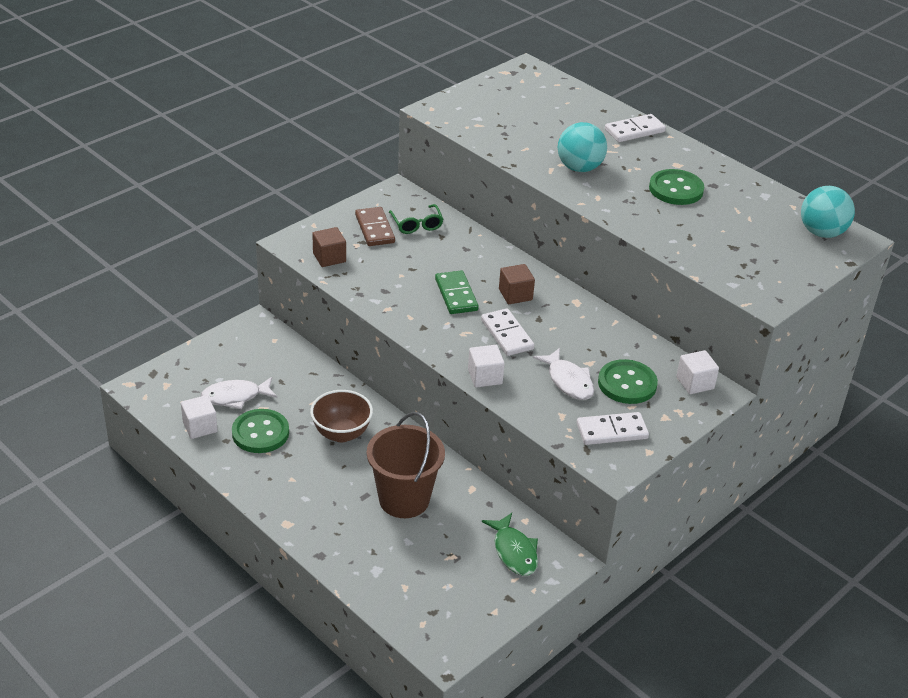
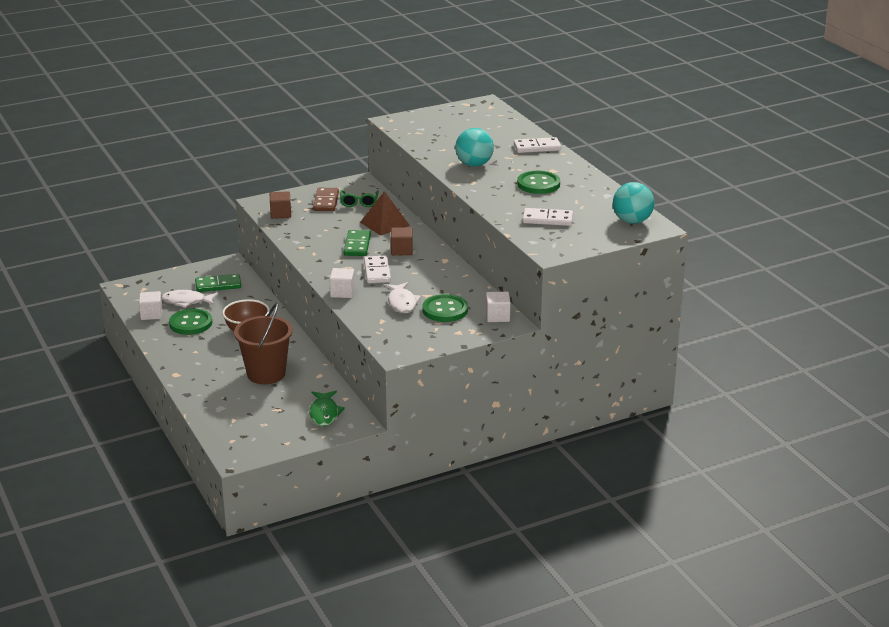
camera: 20 degrees right, 10 degrees down
white domino [576,412,649,445] -> white domino moved to [523,208,573,226]
none -> green domino [195,274,241,292]
none -> brown pyramid [360,191,410,236]

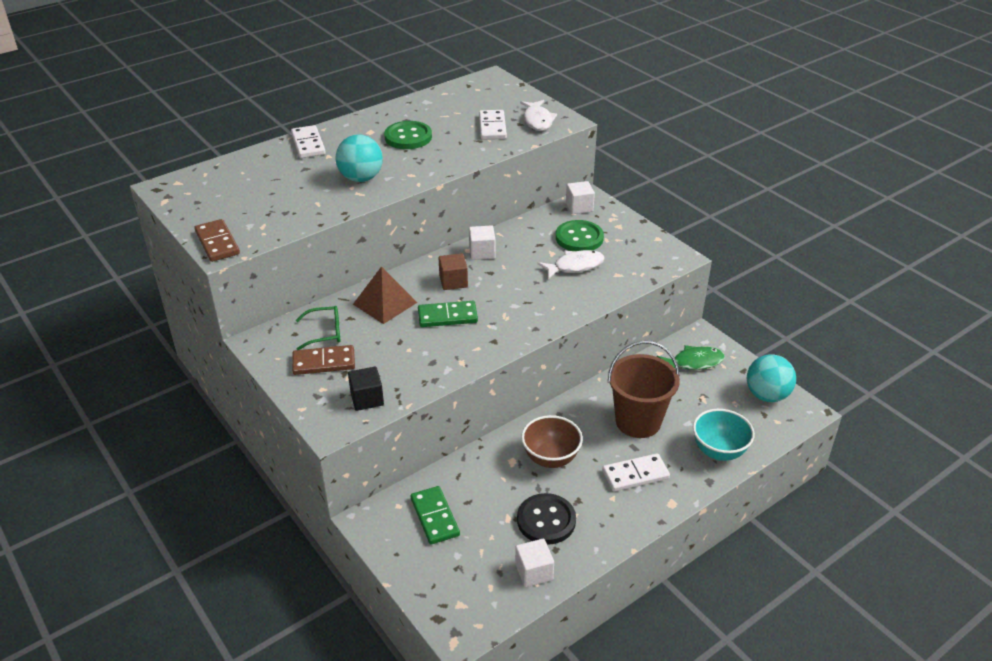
camera: 100 degrees left, 10 degrees up
white fish [161,290,218,308] -> white fish moved to [520,100,557,131]
green button [169,309,212,335] -> black button [517,493,576,544]
brown cube [270,191,291,219] -> black cube [348,367,384,411]
white cube [329,268,355,298] -> white cube moved to [469,225,496,260]
white domino [364,255,391,283] -> white domino moved to [602,453,670,492]
turquoise ball [613,182,655,224] -> turquoise ball moved to [747,354,796,402]
none -> brown domino [194,219,240,262]
none -> turquoise bowl [693,409,755,461]

